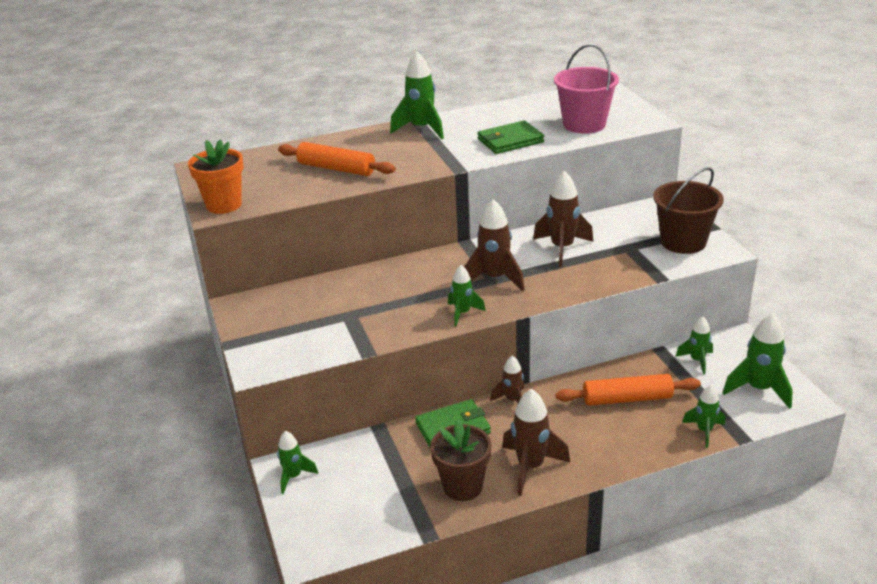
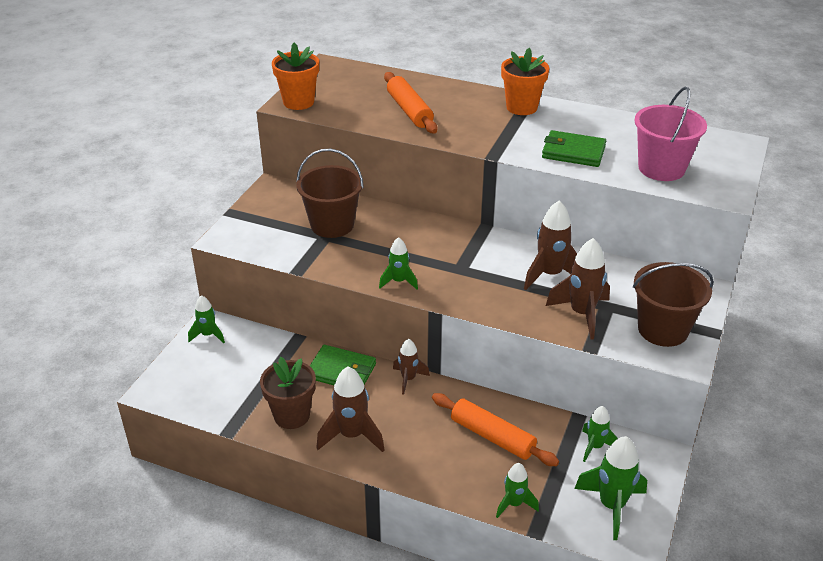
camera: 40 degrees right, 5 degrees up
green rocket [390,51,444,139] -> orange flower pot [501,48,549,115]
brown rocket [464,199,525,292] -> brown rocket moved to [546,238,610,340]
none -> brown bucket [296,149,364,238]

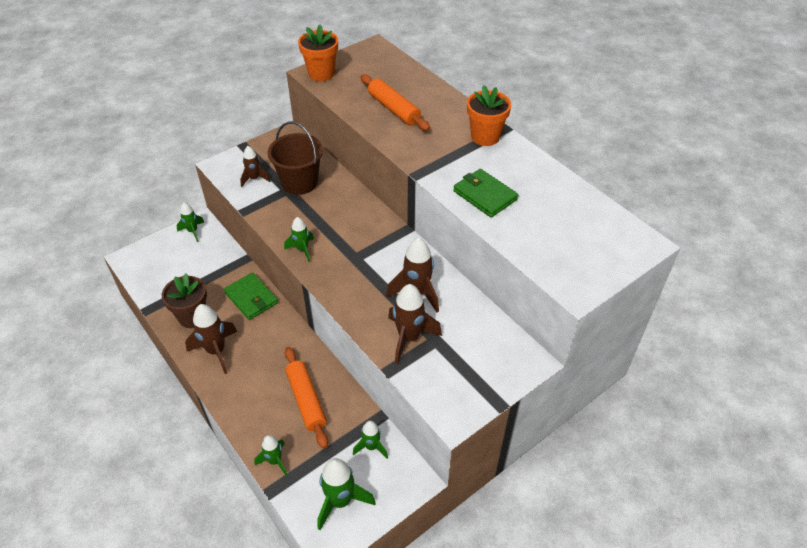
camera: 30 degrees right, 10 degrees up
orange rolling pin [384,72,437,133] -> orange rolling pin turned 45 degrees counterclockwise [360,74,430,131]
brown rocket [393,339,430,395] -> brown rocket moved to [240,146,270,187]
brown bucket [633,262,714,347] -> none
pink bucket [634,87,707,181] -> none

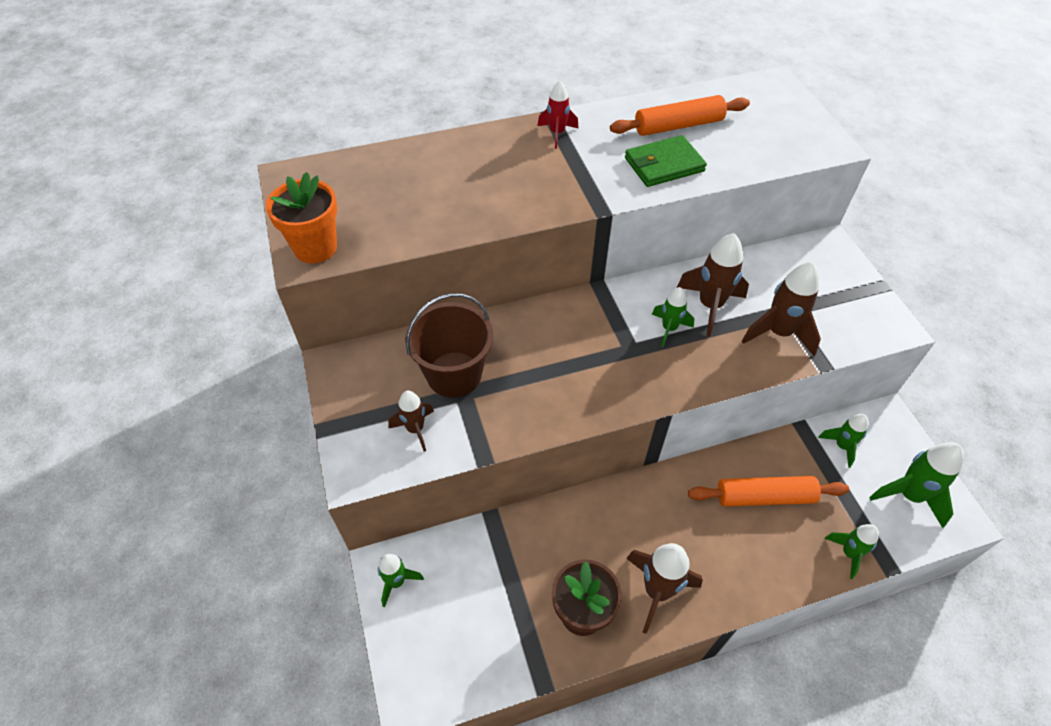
camera: 70 degrees left, 5 degrees up
green wallet [224,272,278,320] -> none
green rocket [284,217,314,262] -> green rocket moved to [652,287,694,347]
orange rolling pin [360,74,430,131] -> orange rolling pin moved to [610,95,750,136]
orange flower pot [467,85,511,146] -> red rocket [537,81,578,149]

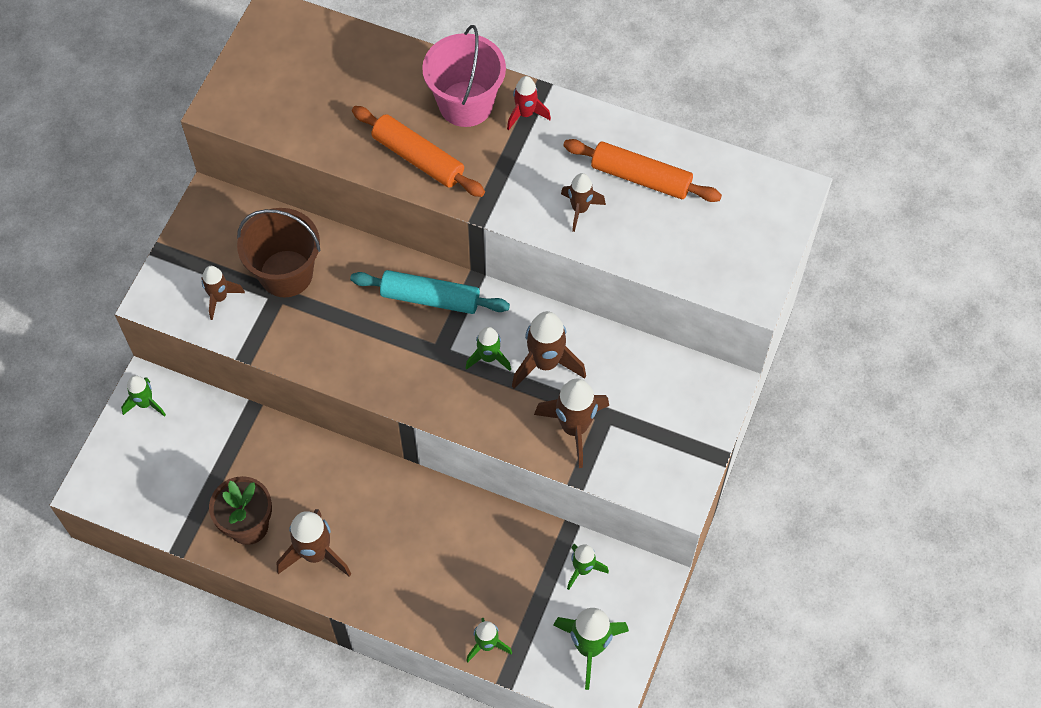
camera: 40 degrees right, 10 degrees up
orange flower pot [266,172,337,263] -> none
green wallet [625,135,707,187] -> brown rocket [561,173,606,232]
orange rolling pin [688,476,849,506] -> orange rolling pin moved to [352,106,485,197]
none -> turquoise rolling pin [350,270,510,314]
none -> pink bucket [422,25,506,127]

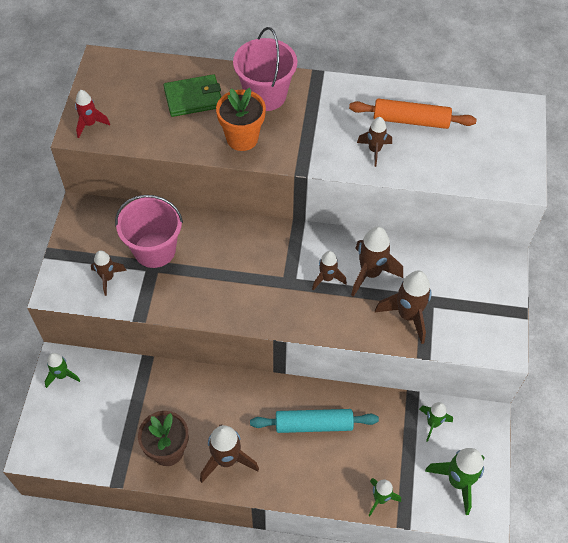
camera: 15 degrees left, 5 degrees down
brown bucket [237,208,320,297] -> pink bucket [115,195,183,268]
turquoise rolling pin [350,270,510,314] -> turquoise rolling pin moved to [250,409,379,433]
orange rolling pin [352,106,485,197] -> orange flower pot [216,88,266,151]
green rocket [466,327,511,371] -> brown rocket [312,251,347,290]
red rocket [507,76,551,130] -> red rocket moved to [75,90,110,138]
none -> green wallet [164,74,221,117]

